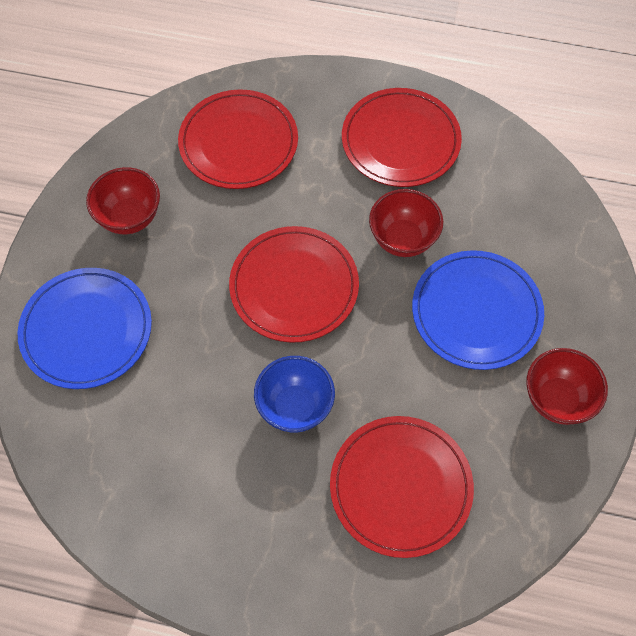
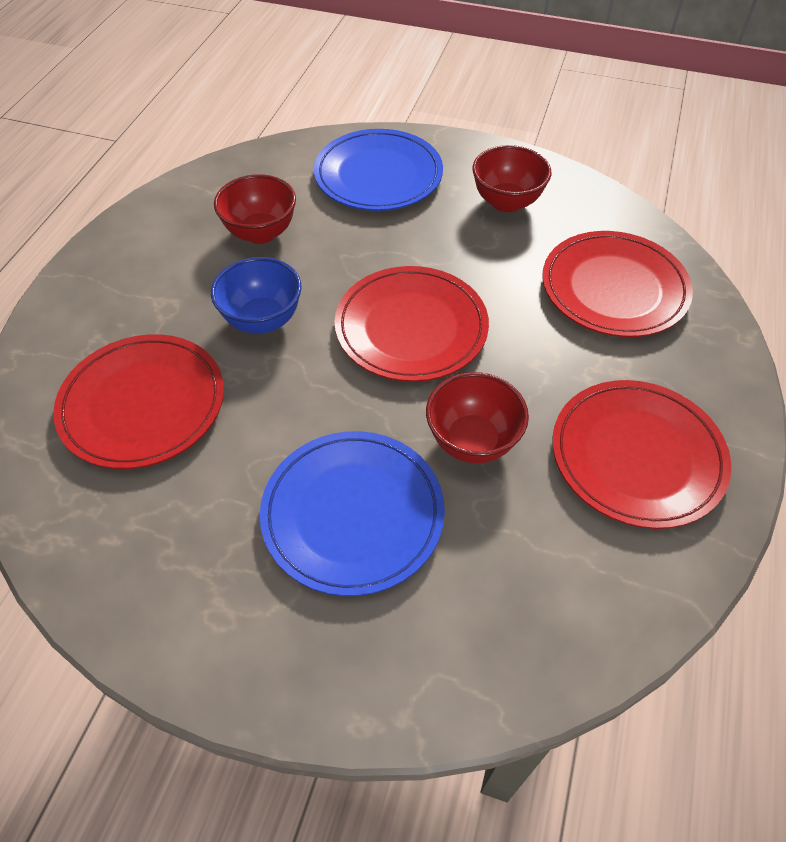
camera: 95 degrees right, 10 degrees down
red bowl [526,348,608,425] -> red bowl moved to [214,174,296,244]

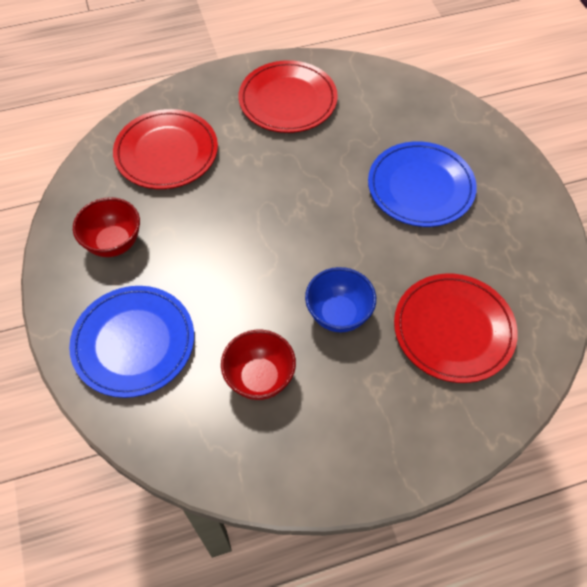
camera: 125 degrees left, 5 degrees up
red plate [335,266,489,382] -> none
red bowl [426,372,529,463] -> none

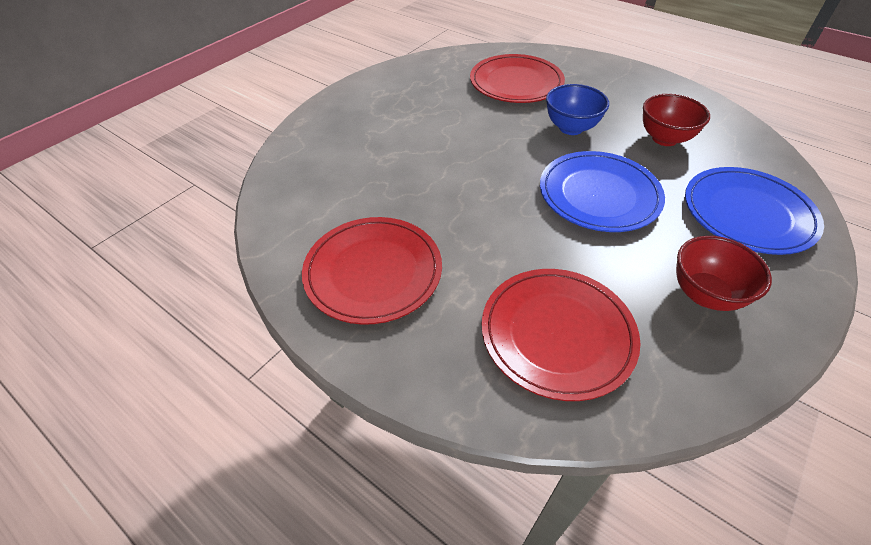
camera: 125 degrees left, 10 degrees down
blue plate [368,141,477,227] -> blue plate moved to [540,151,665,232]

